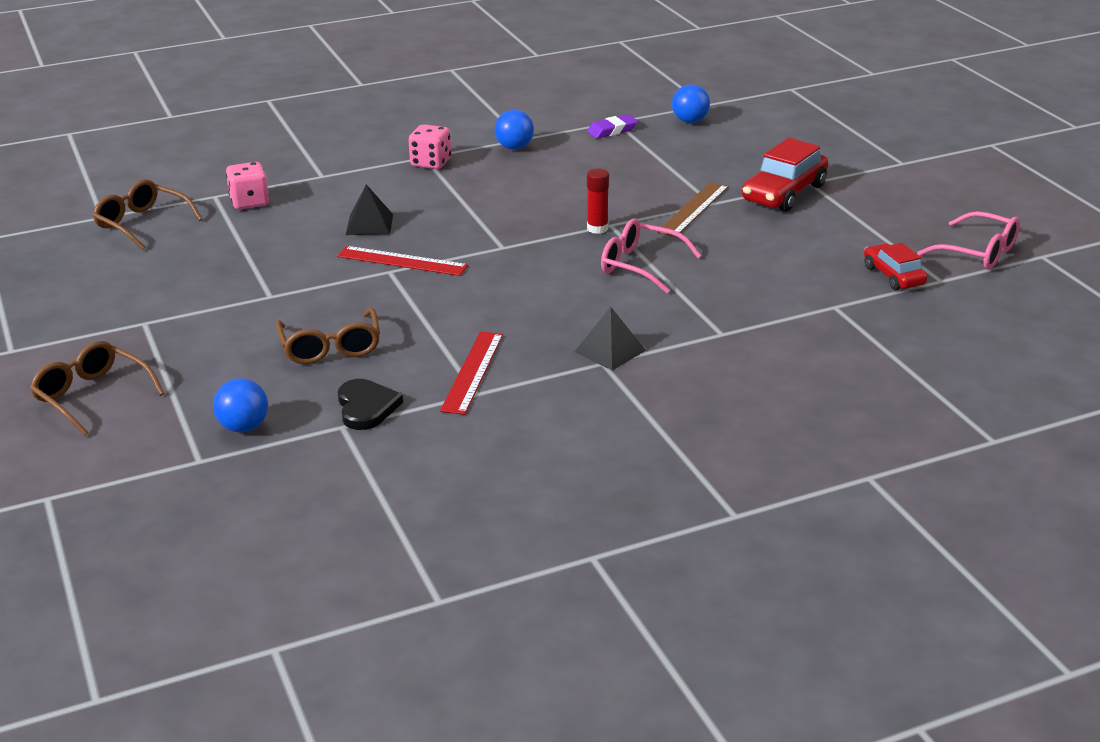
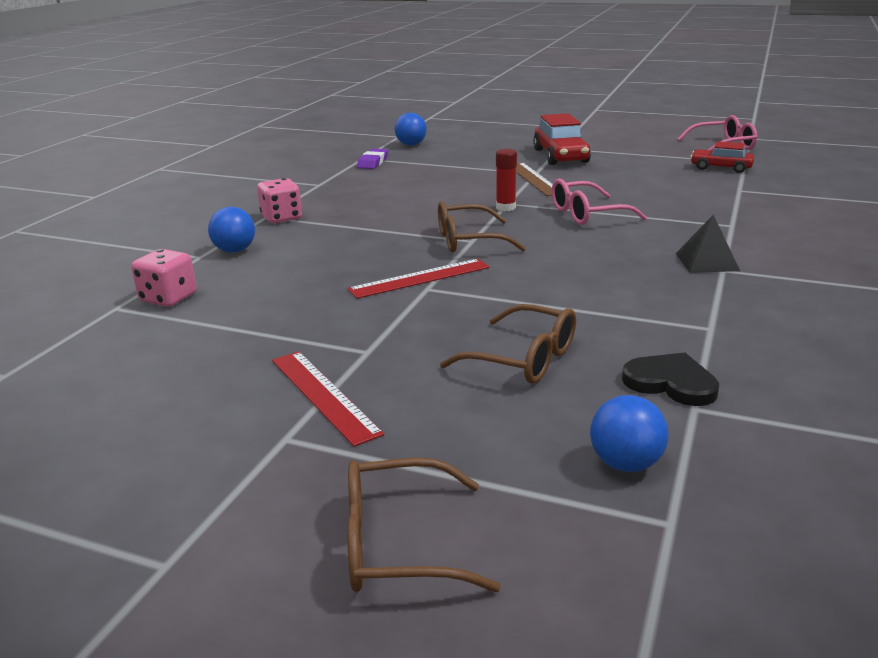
camera: 45 degrees left, 5 degrees down
brown glasses [93,180,203,250] -> brown glasses moved to [438,201,526,253]
black pyramid [346,184,393,235] -> none
red ruler [440,331,503,415] -> red ruler moved to [272,351,384,447]
blue ball [495,110,534,150] -> blue ball moved to [208,207,255,253]

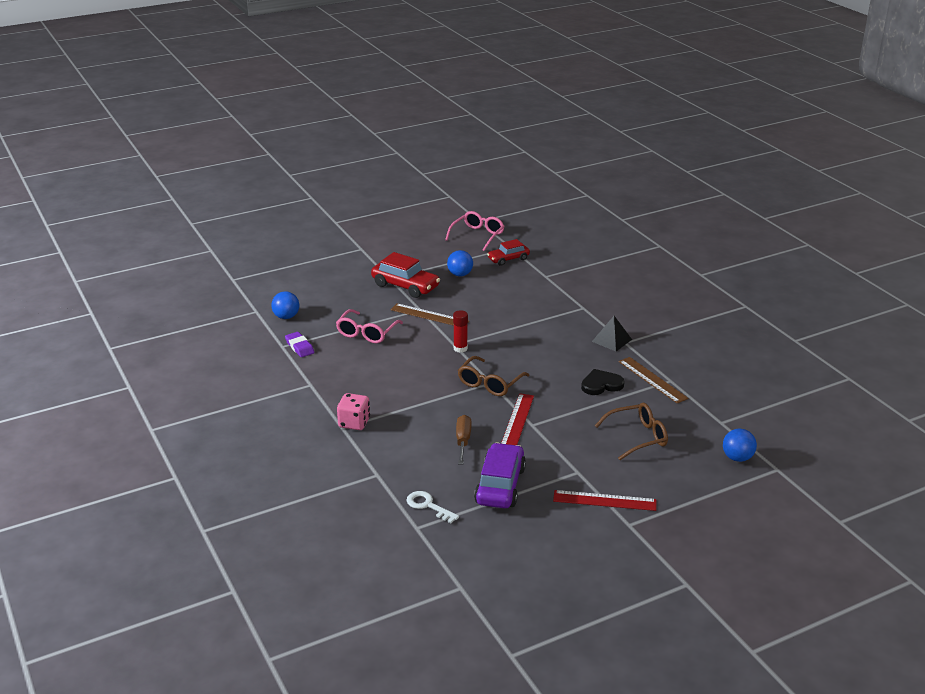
camera: 50 degrees left, 5 degrees up
pink dice [131,249,197,307] -> white key [406,491,459,523]
blue ball [208,207,255,253] -> blue ball moved to [447,250,473,276]
brown glasses [347,457,501,592] -> none
pink glasses [552,179,647,225] -> pink glasses moved to [336,309,403,344]
black heart [622,353,719,406] -> black heart moved to [581,369,625,395]
none -> brown screwdriver [456,415,471,465]
none -> purple car [474,443,526,508]
none -> brown ruler [619,357,689,404]

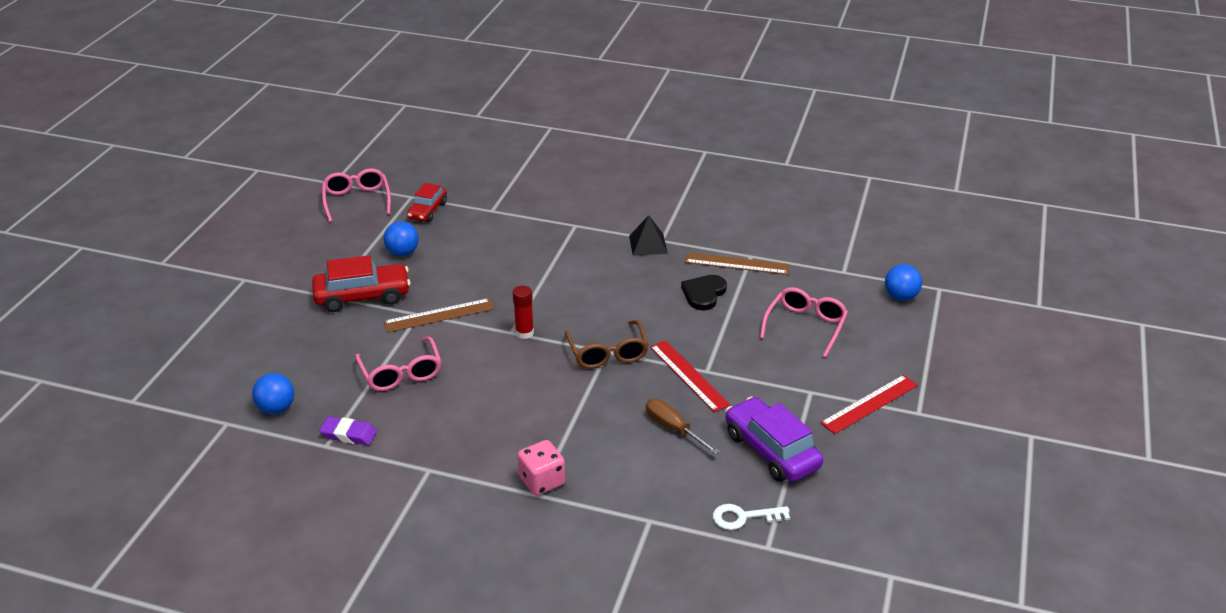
camera: 45 degrees left, 5 degrees up
brown glasses [595,403,668,460] -> pink glasses [760,287,848,358]

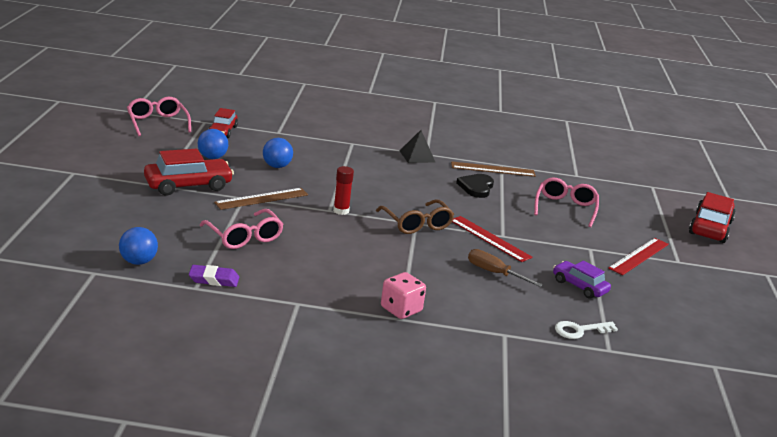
camera: 15 degrees left, 10 degrees down
purple car [725,397,823,482] -> purple car [553,261,611,299], size x0.63
blue ball [885,264,922,301] -> blue ball moved to [263,138,293,168]
none -> red car [689,192,736,243]

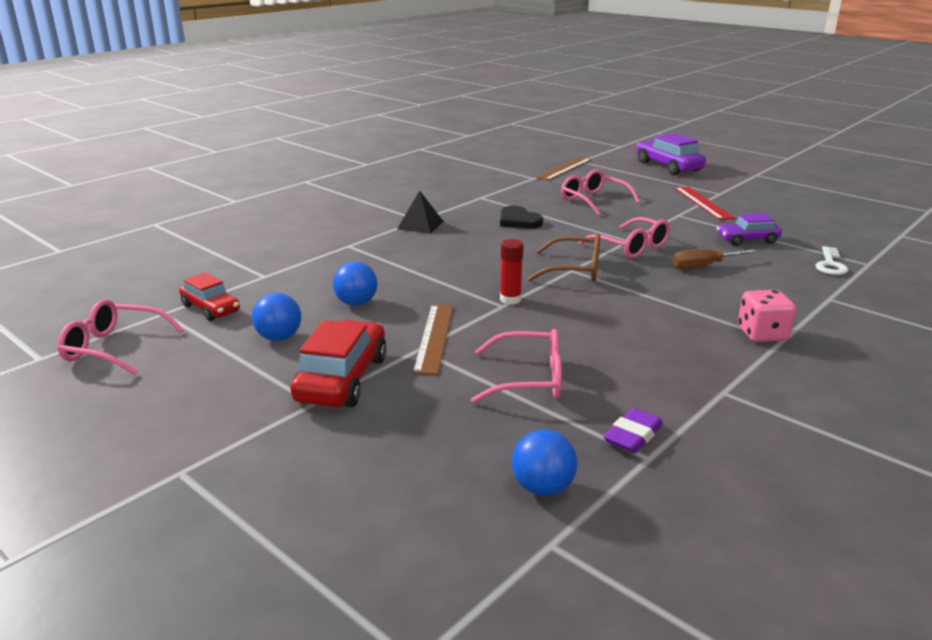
camera: 50 degrees left, 0 degrees up
brown ruler [451,161,536,177] -> brown ruler moved to [536,157,591,180]
red ruler [452,216,533,262] -> pink glasses [578,217,670,258]
red car [689,192,736,243] -> purple car [636,133,706,175]

